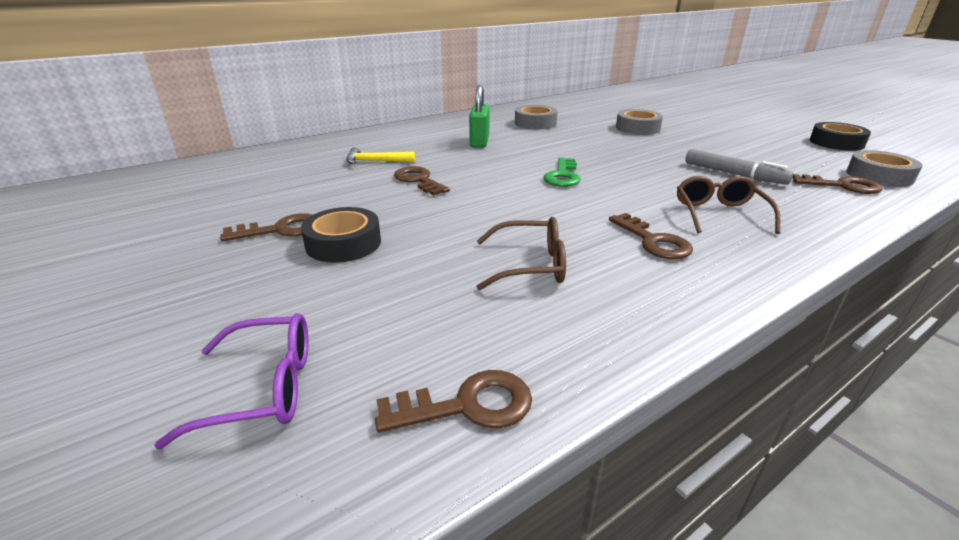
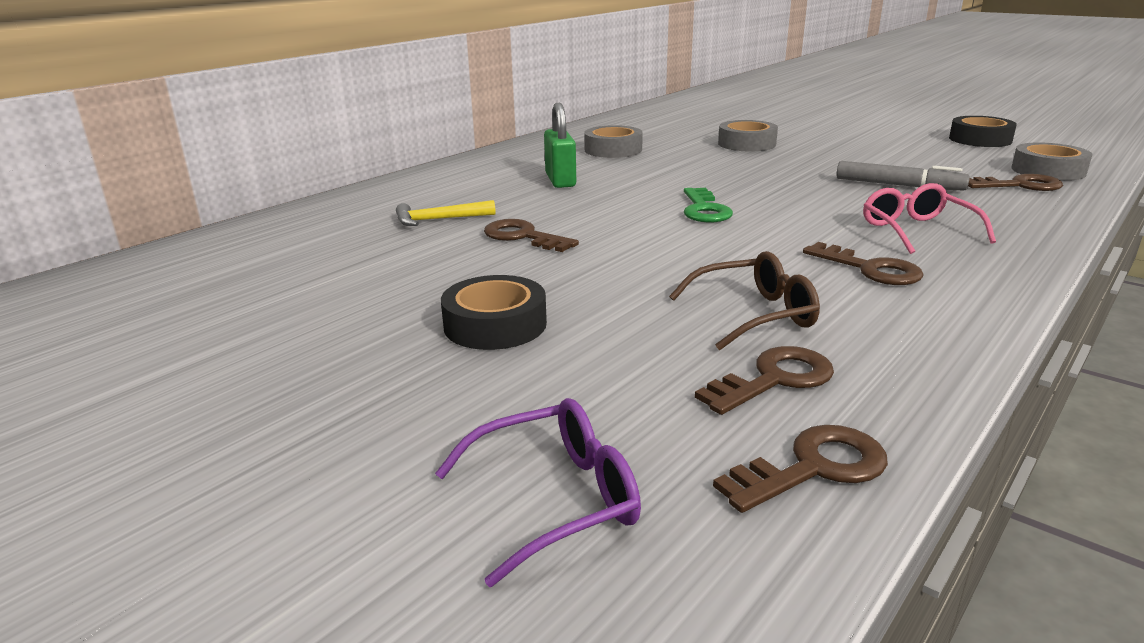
camera: 15 degrees left, 5 degrees down
brown key [220,213,313,241] -> brown key moved to [695,346,834,415]
brown glasses [677,176,780,234] -> pink glasses [863,183,996,254]

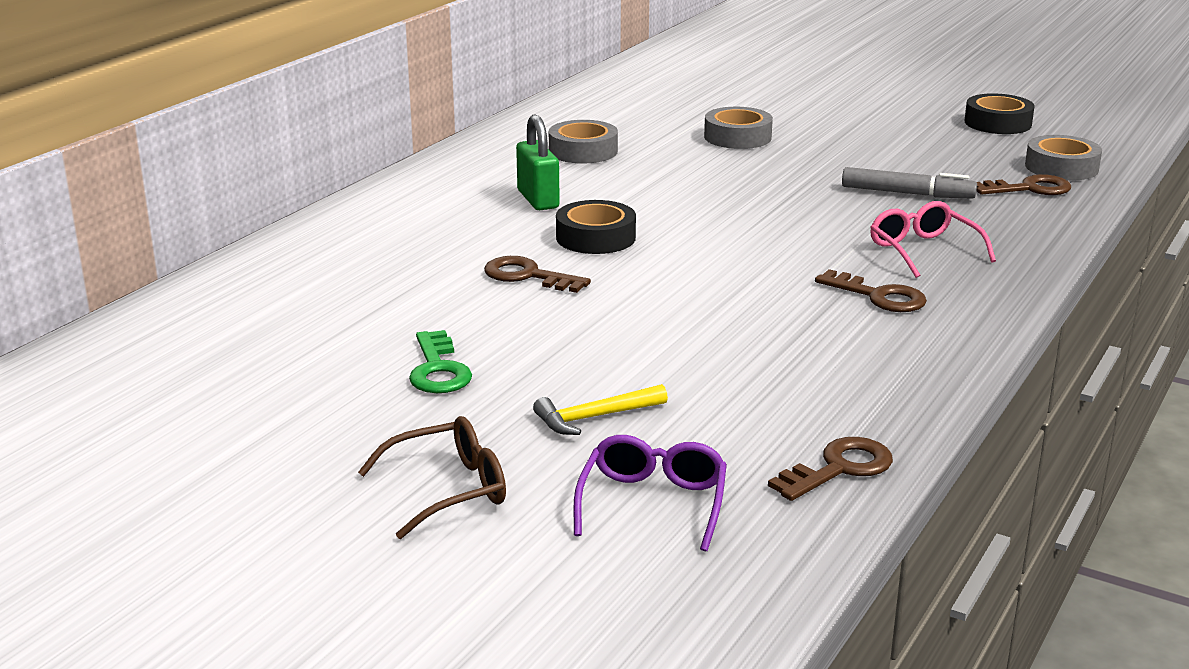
camera: 10 degrees left, 0 degrees up
yellow hammer [396,200,496,226] -> yellow hammer moved to [533,384,668,435]
purple glasses [435,398,641,587] -> purple glasses turned 45 degrees counterclockwise [573,435,727,551]
black tape [441,275,547,350] -> black tape moved to [556,200,636,254]
brown glasses [669,251,820,350] -> brown glasses moved to [358,416,506,539]
green key [684,188,733,222] -> green key moved to [409,330,472,393]
brown key [695,346,834,415] -> none

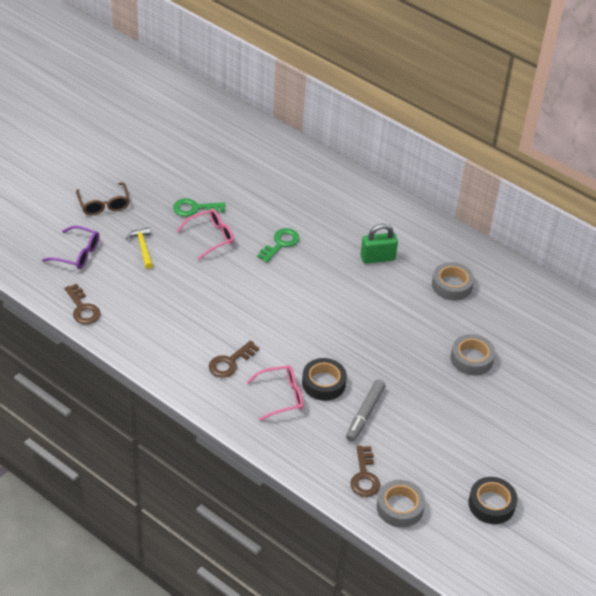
camera: 95 degrees right, 20 degrees up
brown key [484,256,591,293] -> green key [257,228,300,263]
black tape [556,200,636,254] -> black tape moved to [302,358,347,401]
none -> pink glasses [177,209,234,260]

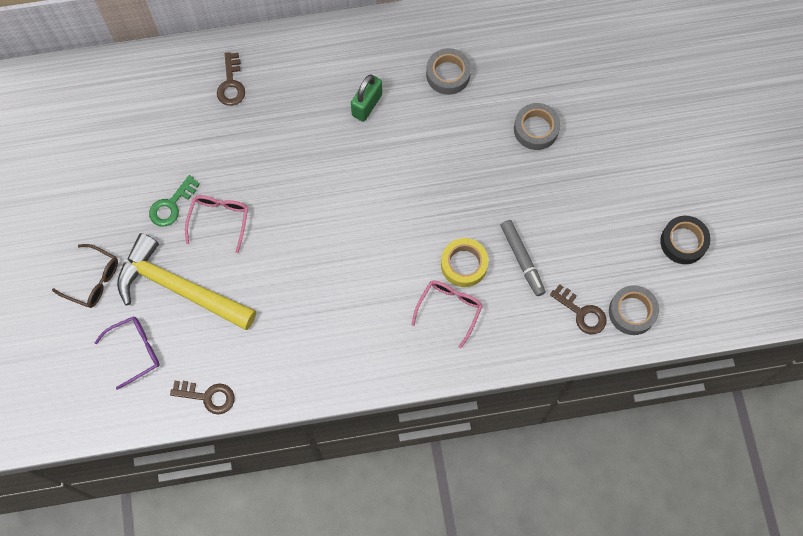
camera: 45 degrees left, 25 degrees up
yellow hammer [126,227,153,269] -> yellow hammer [117,233,256,330], size x2.35
brown key [209,341,259,378] -> brown key moved to [217,52,245,106]
green key [257,228,300,263] -> none
black tape [302,358,347,401] -> yellow tape [441,238,489,287]

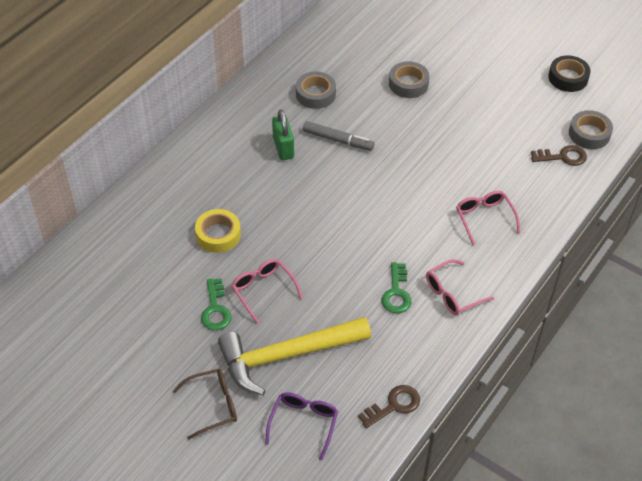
camera: 45 degrees left, 20 degrees down
brown key [217,52,245,106] -> none
yellow tape [441,238,489,287] -> yellow tape moved to [195,209,241,253]
grey marker [501,220,545,296] -> grey marker moved to [303,121,374,151]
none -> green key [381,262,412,313]
none -> pink glasses [426,259,494,315]

